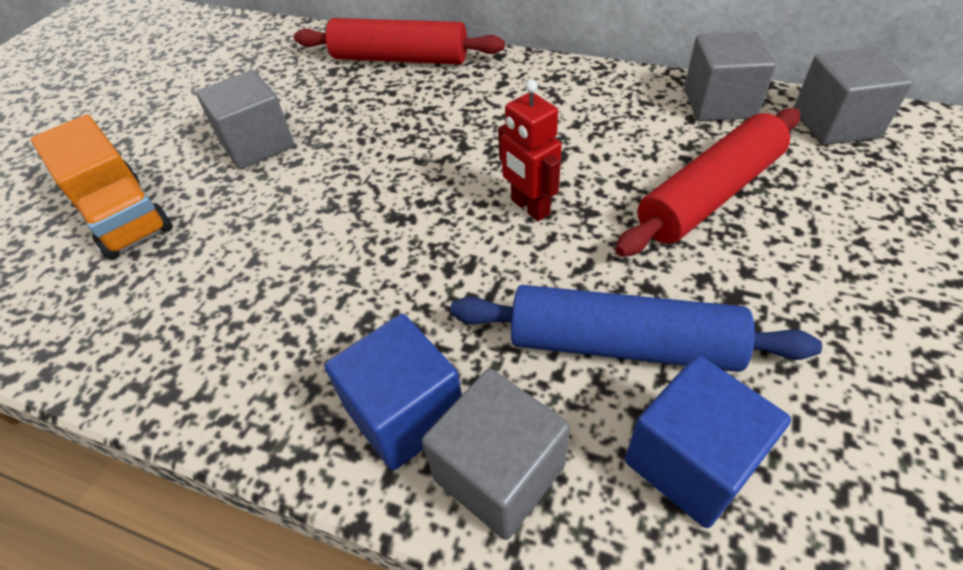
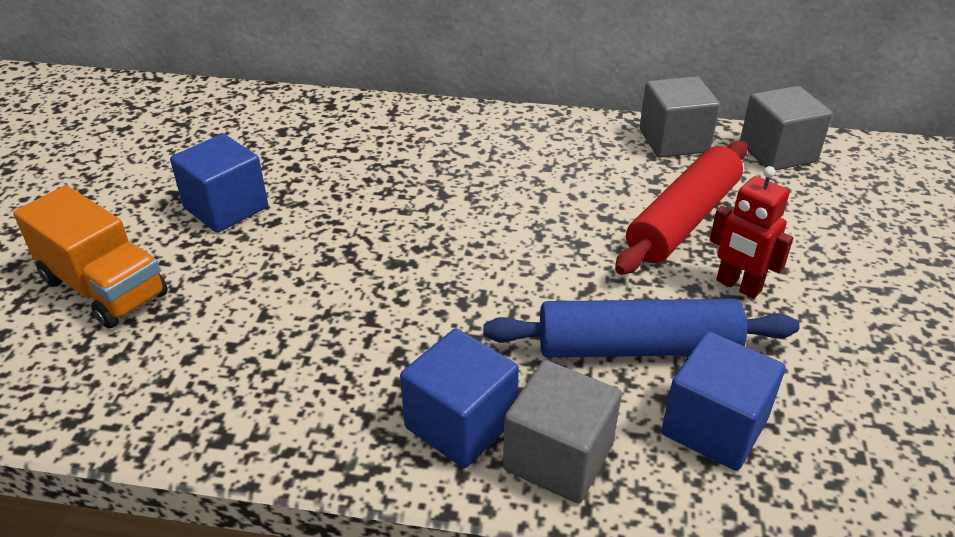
camera: 15 degrees left, 10 degrees down
grey cube [196,70,294,169] -> blue cube [170,134,268,233]
red rolling pin [294,18,505,64] -> none
red robot [498,80,562,221] -> red robot moved to [710,166,793,299]

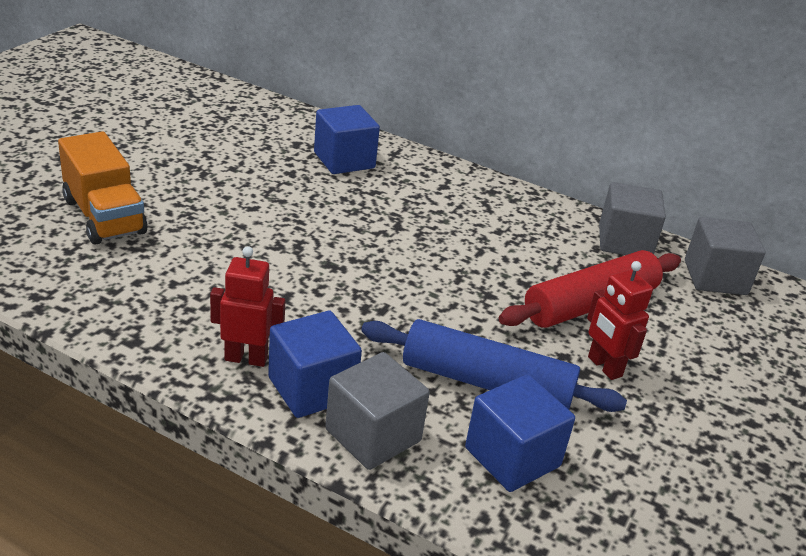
camera: 15 degrees right, 5 degrees down
blue cube [170,134,268,233] -> blue cube moved to [314,105,380,174]
none -> red robot [210,246,286,367]

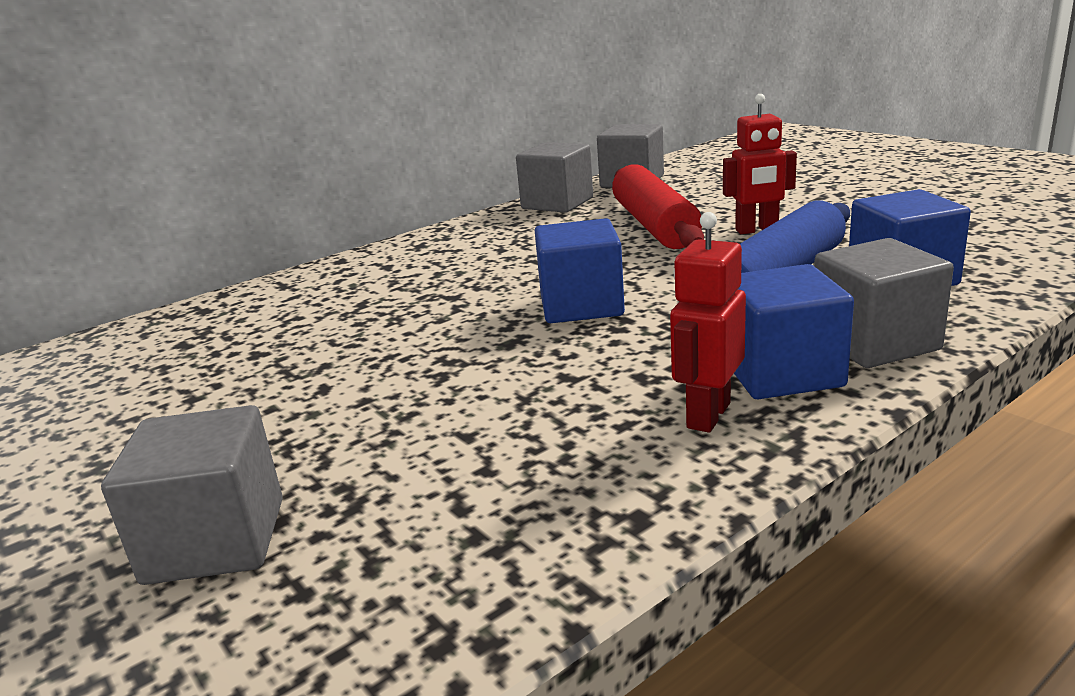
camera: 60 degrees left, 10 degrees down
orange truck [58,131,147,245] -> grey cube [101,405,283,585]
blue cube [314,105,380,174] -> blue cube moved to [535,218,625,323]

